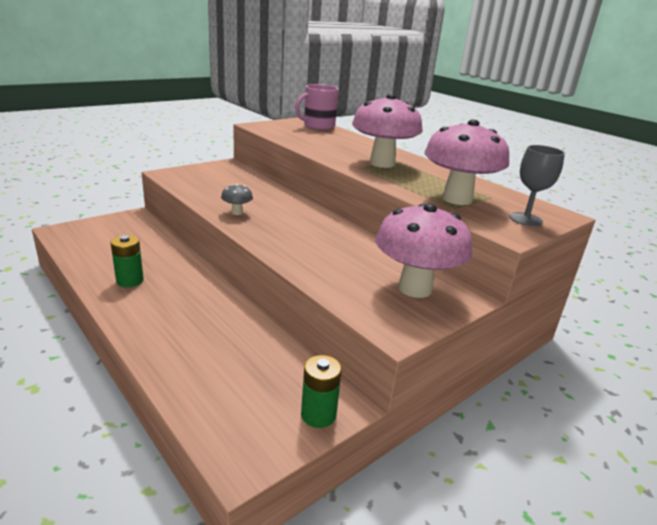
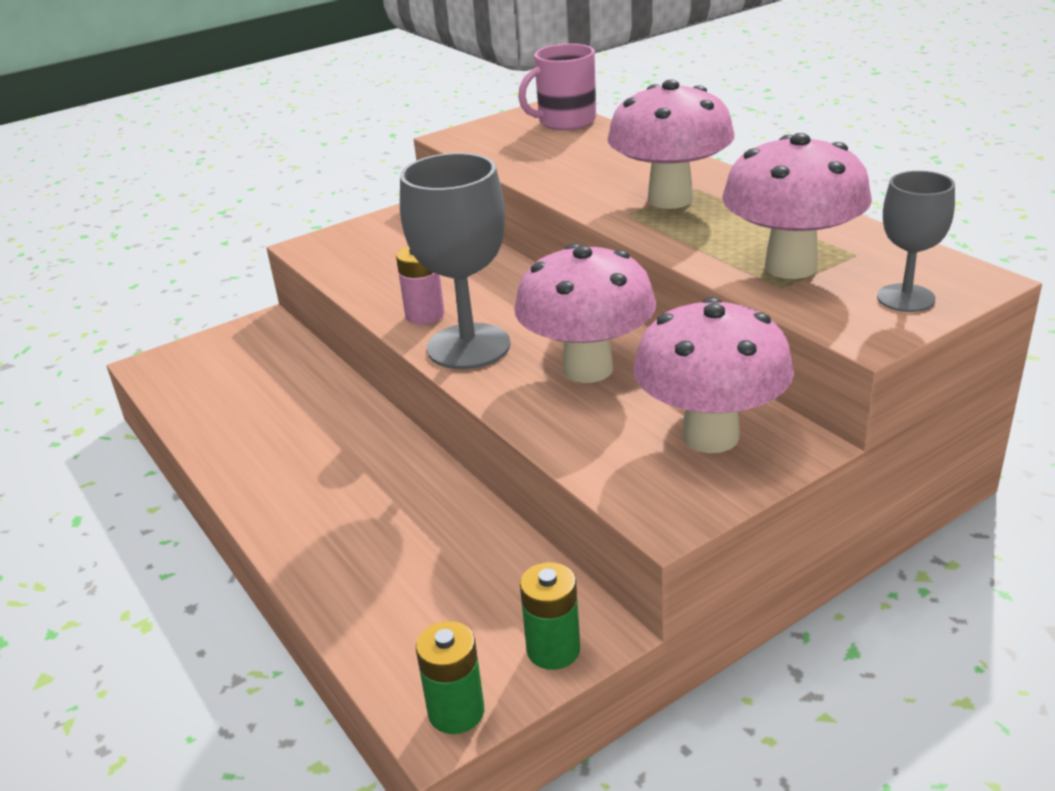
camera: 10 degrees right, 5 degrees up
green battery [111,235,144,287] -> green battery moved to [416,621,484,734]
grey mushroom [221,184,253,215] -> pink battery [396,246,445,325]
none -> grey goblet [400,153,510,369]
none -> pink mushroom [514,243,656,383]

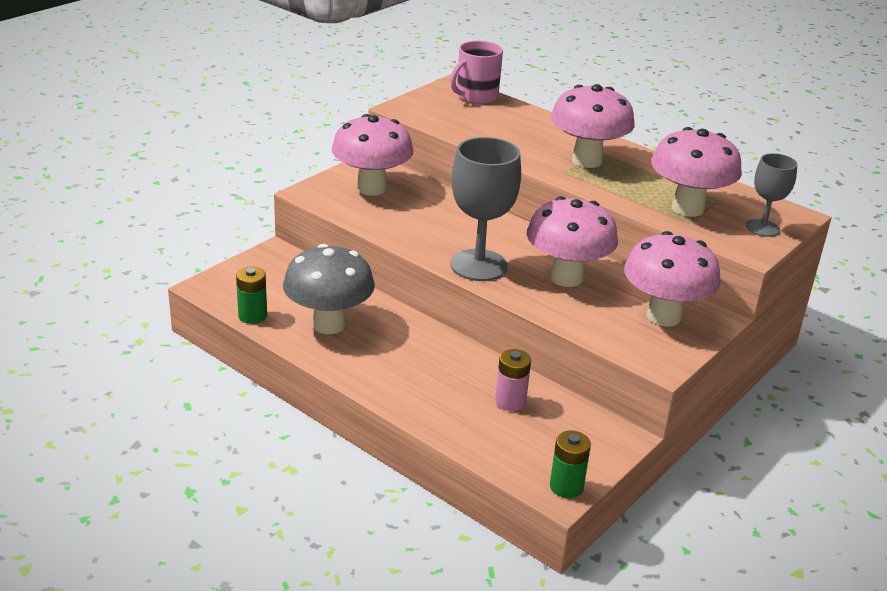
camera: 20 degrees left, 0 degrees up
pink battery [396,246,445,325] -> pink battery moved to [495,349,531,411]
green battery [520,562,580,670] -> green battery moved to [236,267,267,324]
none -> grey mushroom [283,244,375,334]
none -> pink mushroom [332,114,413,196]

